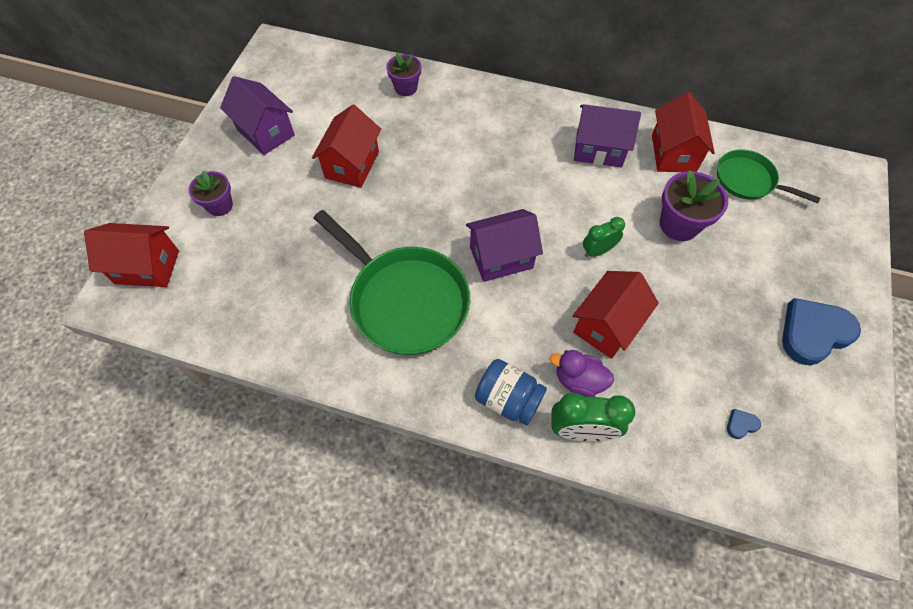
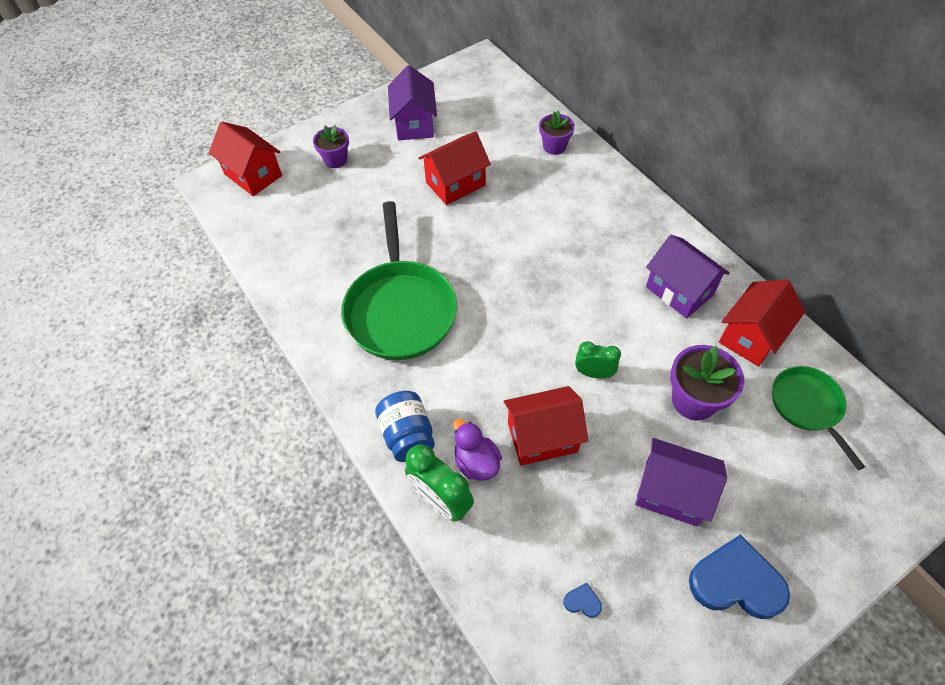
camera: 40 degrees right, 5 degrees down
purple house [466,209,543,282] -> purple house moved to [635,438,727,527]

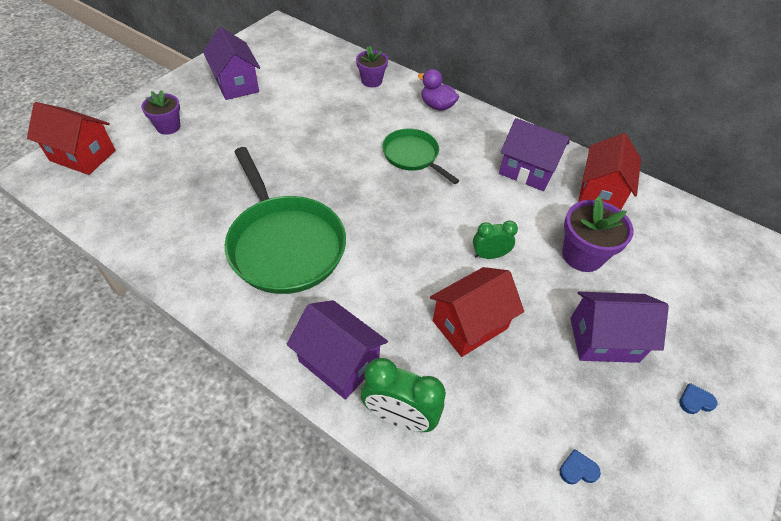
camera: 25 degrees left, 5 degrees down
blue jar [375,391,435,462] -> purple house [287,300,388,400]
red house [419,131,491,205] -> none
purple duck [453,419,502,481] -> purple duck moved to [418,69,459,111]
blue heart [689,534,790,619] -> blue heart [679,383,717,414], size x0.40
green pan [772,366,865,470] -> green pan moved to [382,129,459,184]

